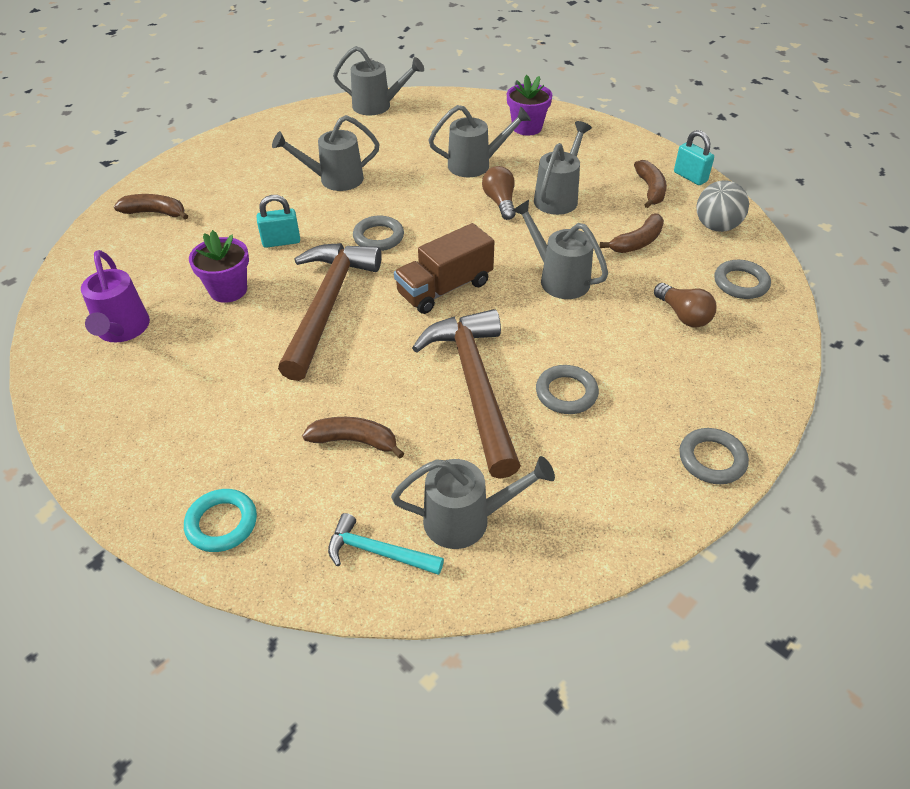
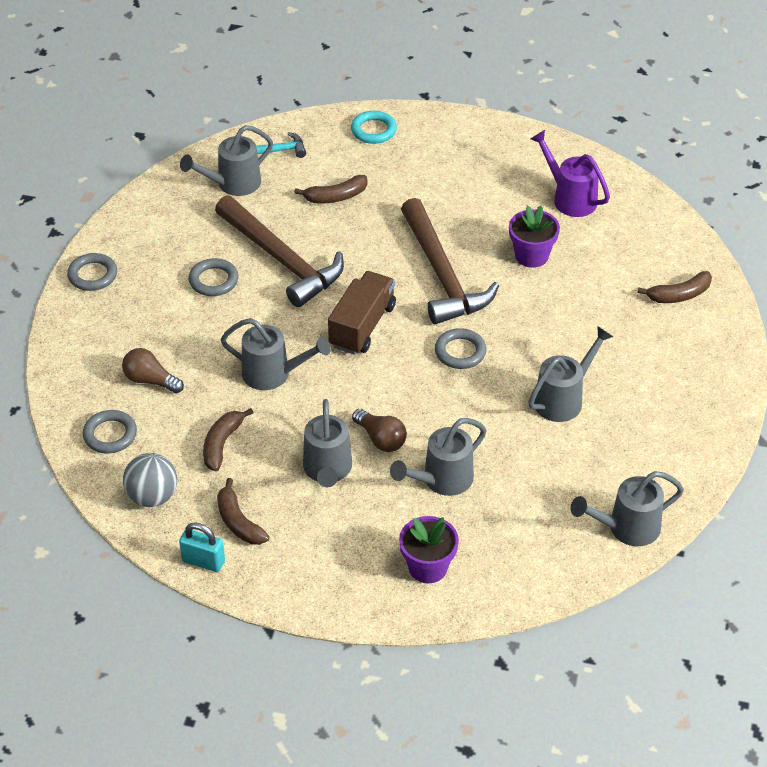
camera: 150 degrees right, 0 degrees up
turquoise padlock [256,195,300,248] -> none

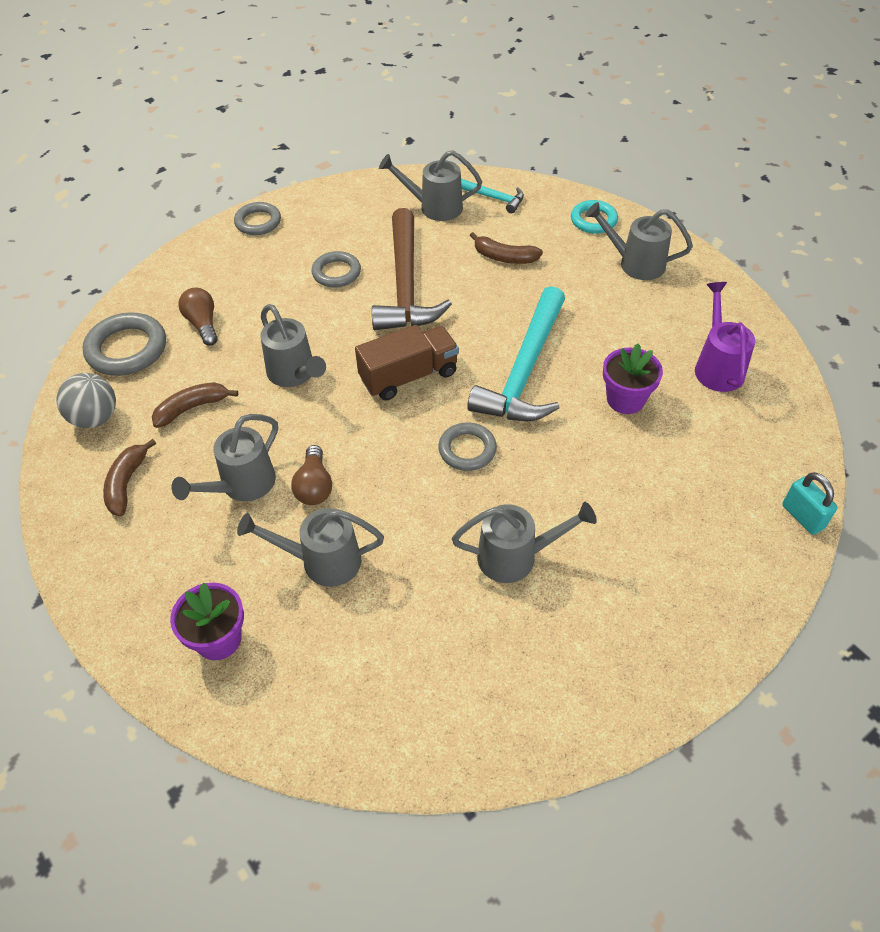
camera: 40 degrees right, 5 degrees up
grey ring [83,410,137,453] -> grey ring [83,312,166,376], size x1.54
turquoise padlock [179,522,225,572] -> turquoise padlock moved to [782,472,838,535]
brown hammer [401,198,499,324] -> turquoise hammer [467,286,565,421]
grey watering can [571,471,684,546] -> grey watering can moved to [585,202,693,280]
brown banana [637,271,712,303] -> none

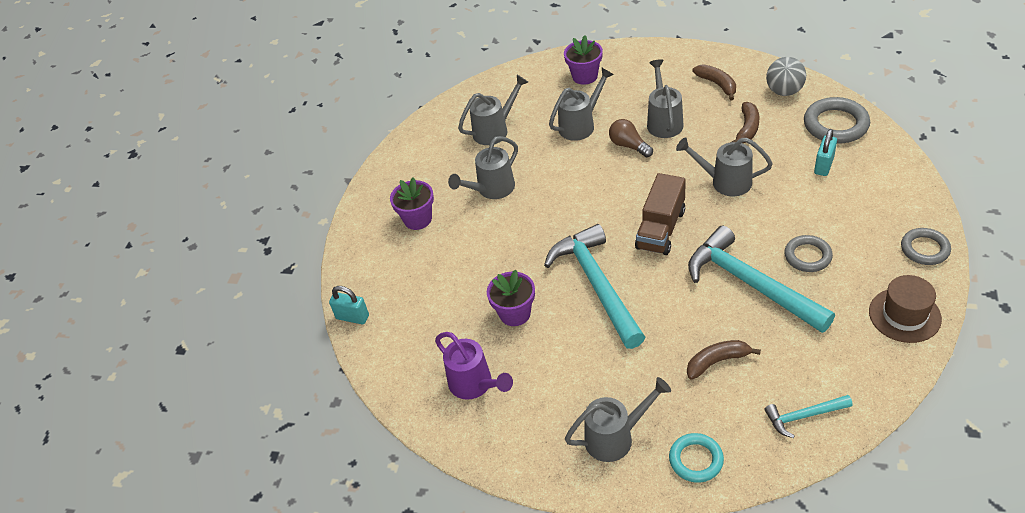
camera: 145 degrees right, 5 degrees down
brown light bulb [179,288,218,346] -> turquoise padlock [814,129,837,176]
brown hammer [372,208,452,330] -> turquoise hammer [688,226,835,333]
grey watering can [379,150,482,221] -> grey watering can moved to [458,75,528,145]
grey ring [438,423,497,471] -> none
none -> purple flower pot [390,177,434,230]
none -> brown hat [869,275,942,343]

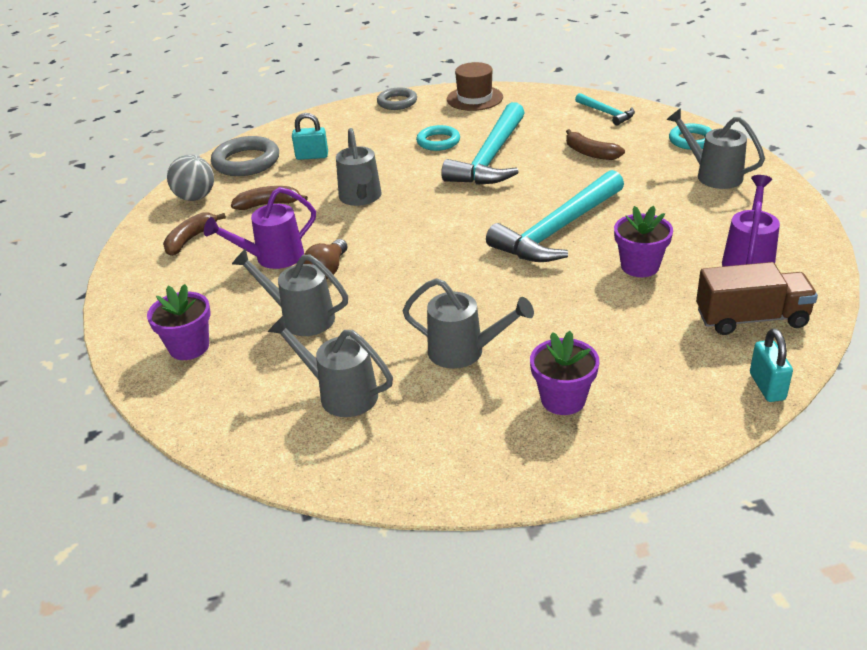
camera: 120 degrees left, 10 degrees down
brown truck [635,173,686,255] -> brown truck moved to [696,262,818,335]
grey watering can [647,59,684,138] -> purple watering can [204,187,316,269]
grey ring [784,235,833,272] -> turquoise ring [416,125,460,151]

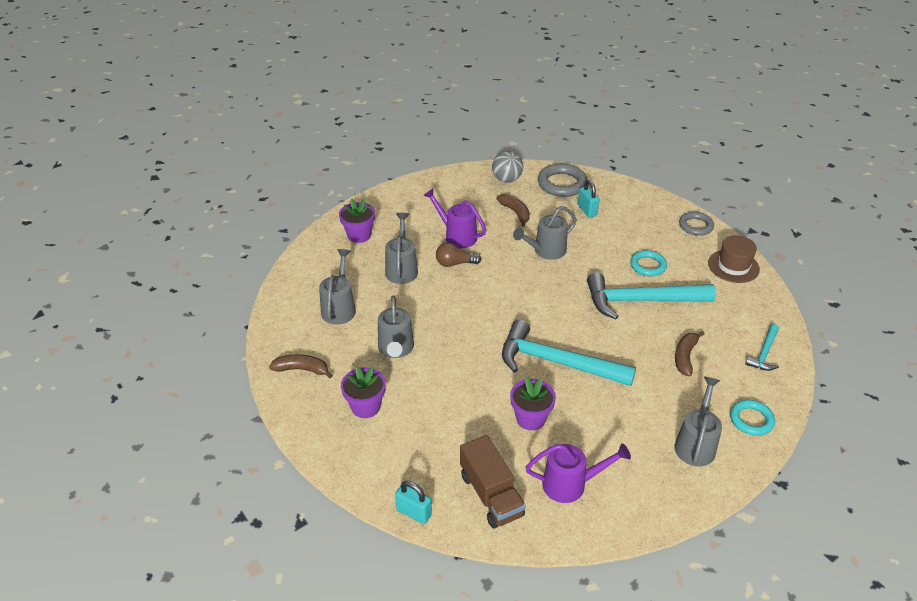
camera: 65 degrees right, 5 degrees up
brown banana [163,213,226,256] -> brown banana moved to [269,354,333,378]
turquoise padlock [750,328,793,402] -> turquoise padlock turned 60 degrees clockwise [395,481,432,524]

